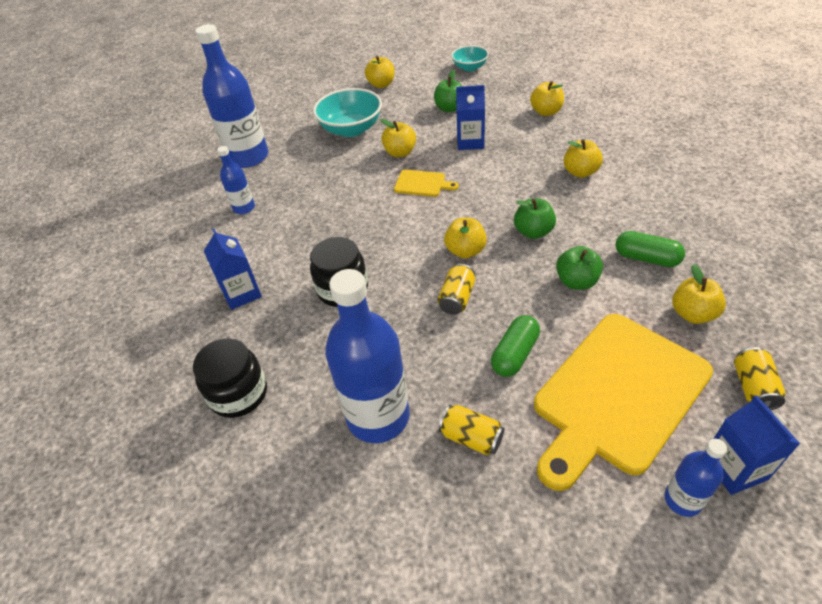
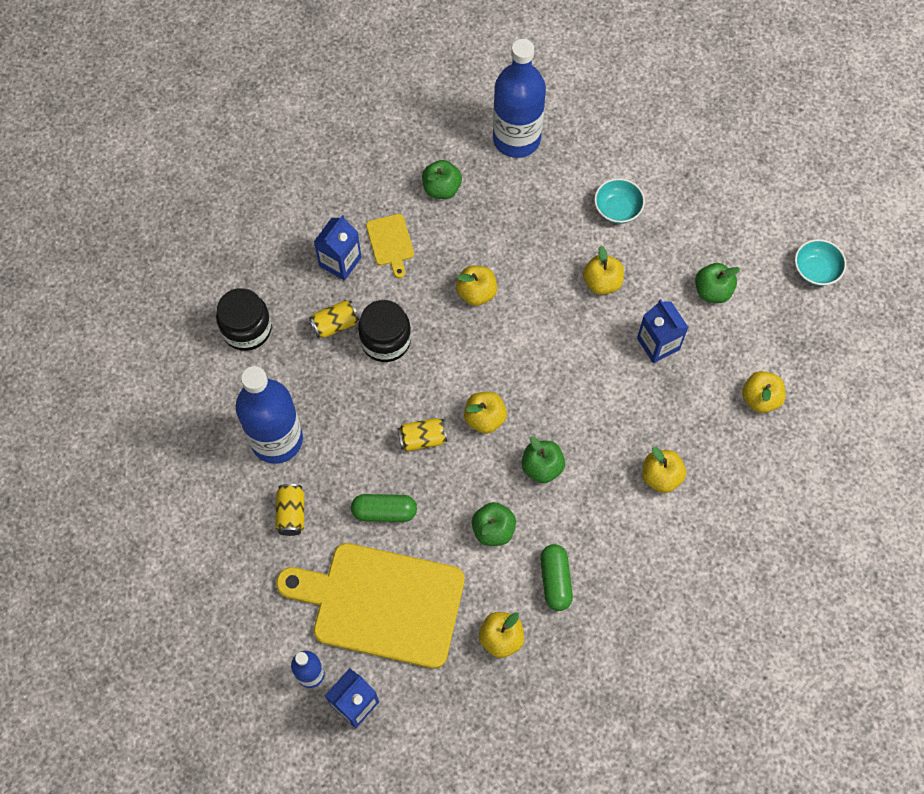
camera: 55 degrees right, 20 degrees up
blue bottle [217,146,255,214] -> green apple [422,160,462,199]
turquoise bowl [313,88,382,137] -> turquoise bowl [594,178,645,224], size x0.60
yellow apple [365,56,395,88] -> yellow apple moved to [456,265,497,306]
yellow cutting board [394,170,459,197] -> yellow cutting board moved to [366,214,414,278]
yellow can [734,347,786,410] -> yellow can moved to [309,300,359,338]

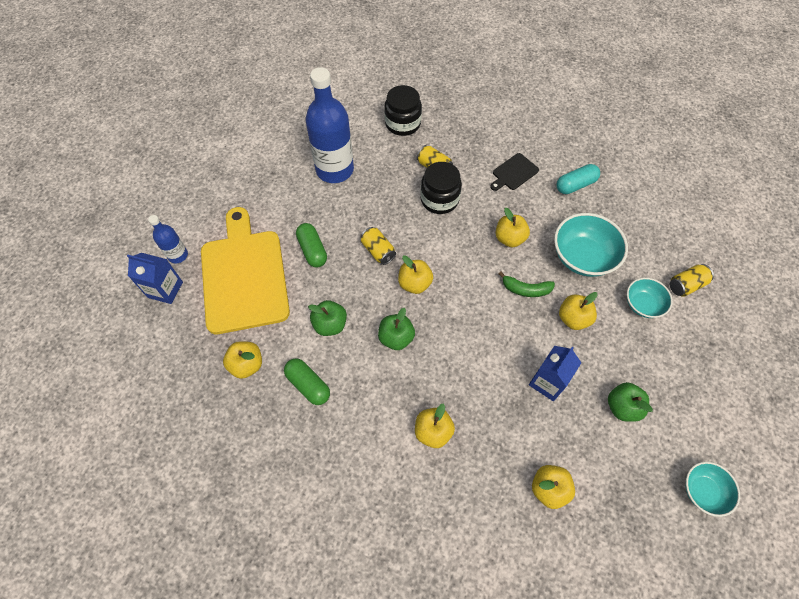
camera: 65 degrees right, 5 degrees down
yellow can [275,484,304,536] -> yellow can moved to [670,264,714,297]
blue carton [314,215,362,281] -> none
yellow cutting board [366,214,414,278] -> black cutting board [490,153,539,191]
green apple [422,160,462,199] -> turquoise capsule [556,164,600,194]
blue bottle [493,39,546,158] -> none
green capsule [540,544,573,611] -> green capsule turned 75 degrees clockwise [284,358,330,405]
none -> green banana [498,272,555,297]
none -> turquoise bowl [554,213,628,277]

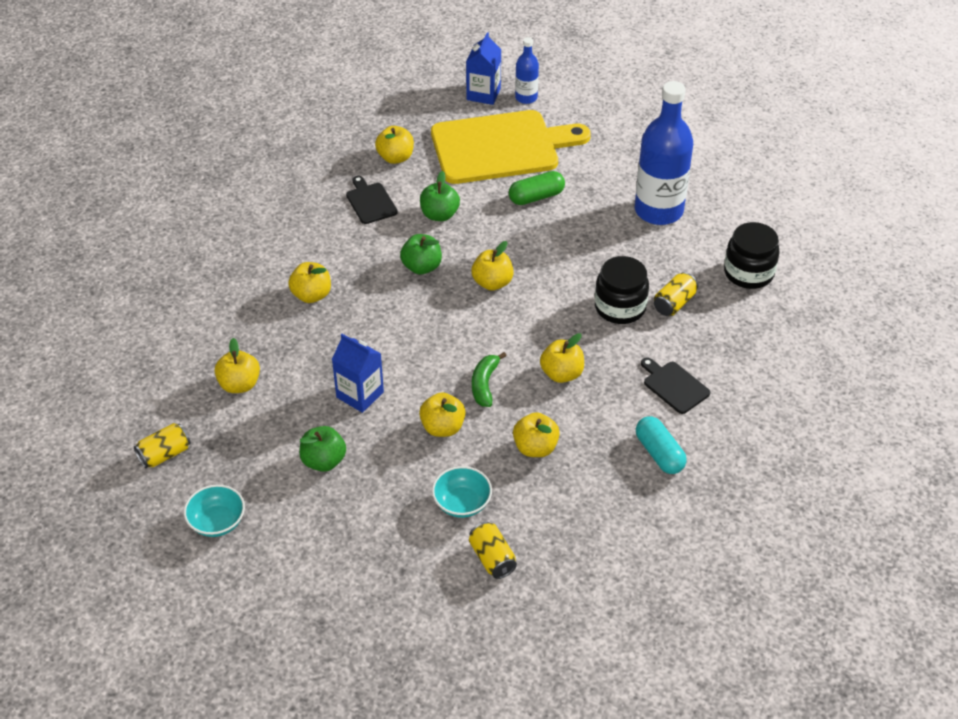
camera: 90 degrees right, 15 degrees down
green capsule [284,358,330,405] -> black cutting board [346,176,398,224]
yellow can [361,227,396,265] -> yellow can moved to [134,423,191,468]
turquoise bowl [554,213,628,277] -> yellow apple [513,412,560,457]

